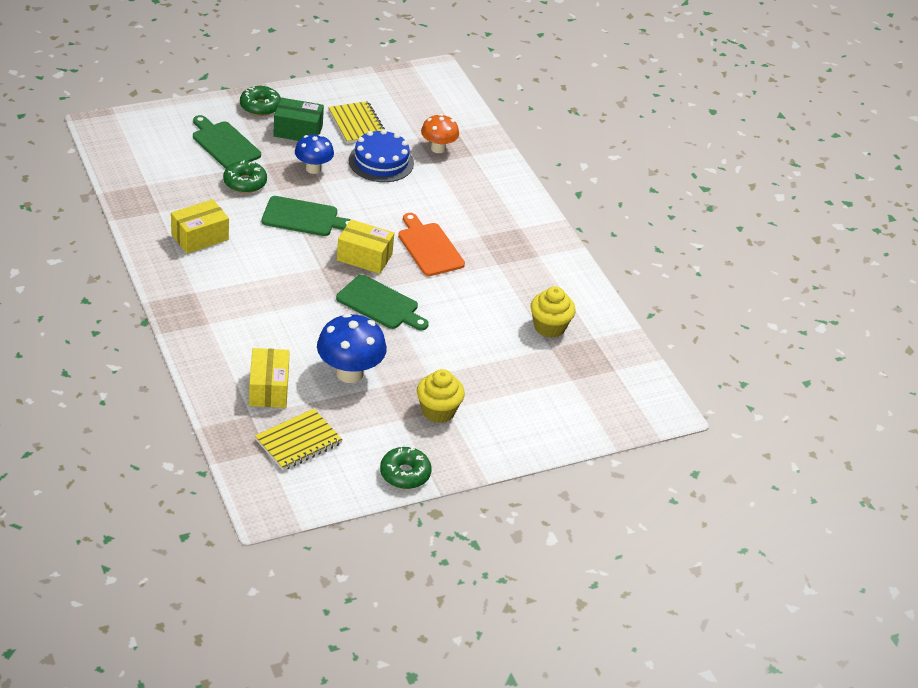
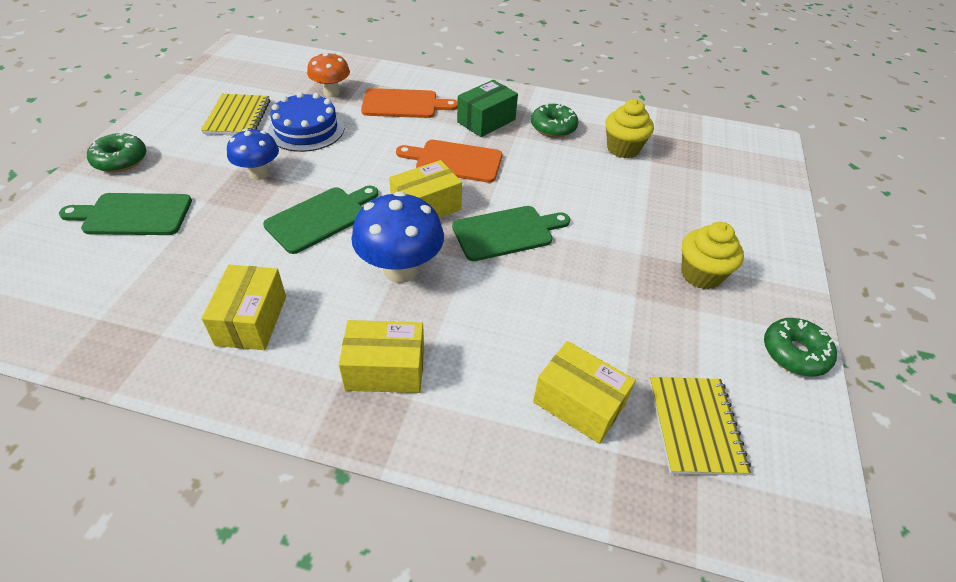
camera: 50 degrees left, 5 degrees up
green donut [223,160,267,193] -> green donut moved to [531,103,578,138]
green box [273,98,324,141] -> green box moved to [457,80,518,137]
blue mushroom [317,313,387,383] -> blue mushroom moved to [351,191,444,283]
yellow notebook [328,101,385,144] -> yellow notebook turned 75 degrees clockwise [201,94,270,136]
none -> yellow box [339,320,424,393]
none -> orange cutting board [361,88,458,118]

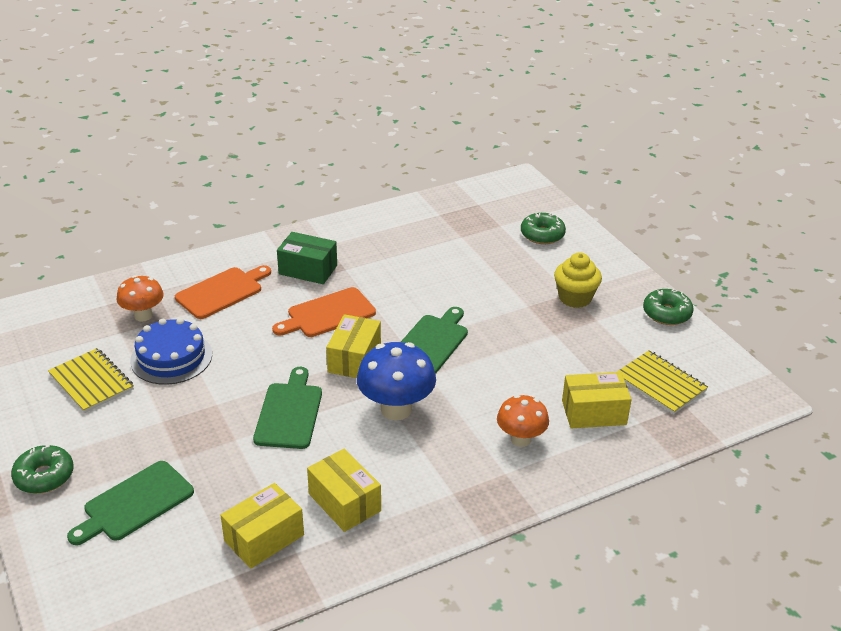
camera: 40 degrees left, 10 degrees down
blue mushroom [227,129,279,180] -> none
yellow box [339,320,424,393] -> yellow box moved to [220,483,304,568]
green box [457,80,518,137] -> green box turned 75 degrees counterclockwise [277,232,337,284]
green donut [531,103,578,138] -> green donut moved to [521,213,566,244]
yellow cupcake [605,99,654,158] -> none
none -> orange mushroom [497,395,549,447]

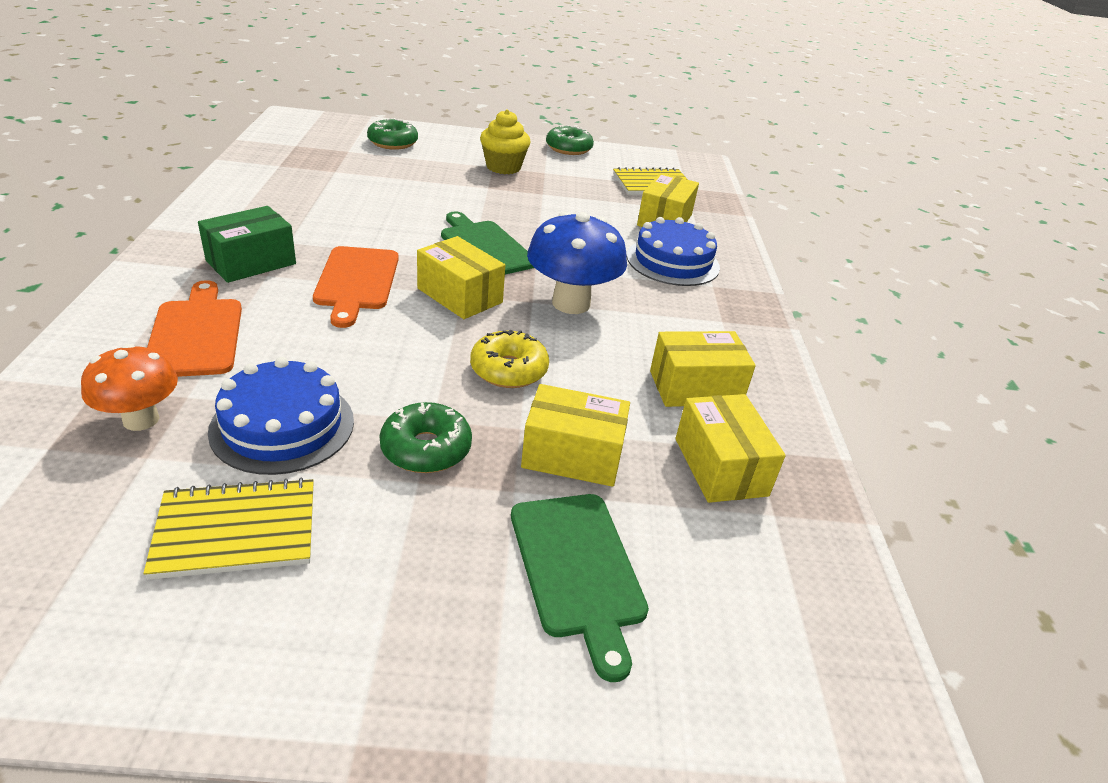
camera: 65 degrees left, 0 degrees up
green donut [11,445,74,494] -> green donut moved to [379,402,472,473]
green cutting board [253,367,322,449] -> yellow donut [470,330,549,388]
orange mushroom [497,395,549,447] -> blue cake [627,217,720,286]
none -> yellow box [521,384,630,487]

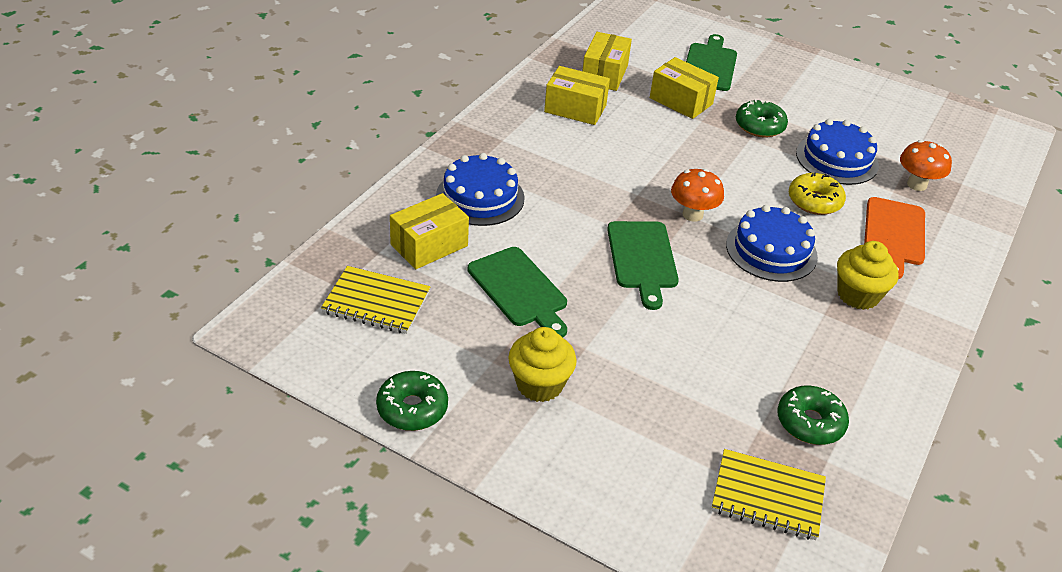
camera: 150 degrees left, 5 degrees up
yellow notebook [143,478,314,580] -> yellow notebook moved to [711,449,826,540]
green box [198,206,296,283] -> yellow cupcake [837,241,899,310]
orange cutting board [313,246,399,328] -> blue cake [726,205,818,282]
green donut [367,118,418,150] -> green donut moved to [777,386,849,445]
yellow box [417,236,505,319] -> orange mushroom [671,169,724,222]
yellow donut [470,330,549,388] -> yellow donut moved to [789,172,846,215]
blue mushroom [527,211,627,314] -> none
none -> green cutting board [467,247,567,337]

